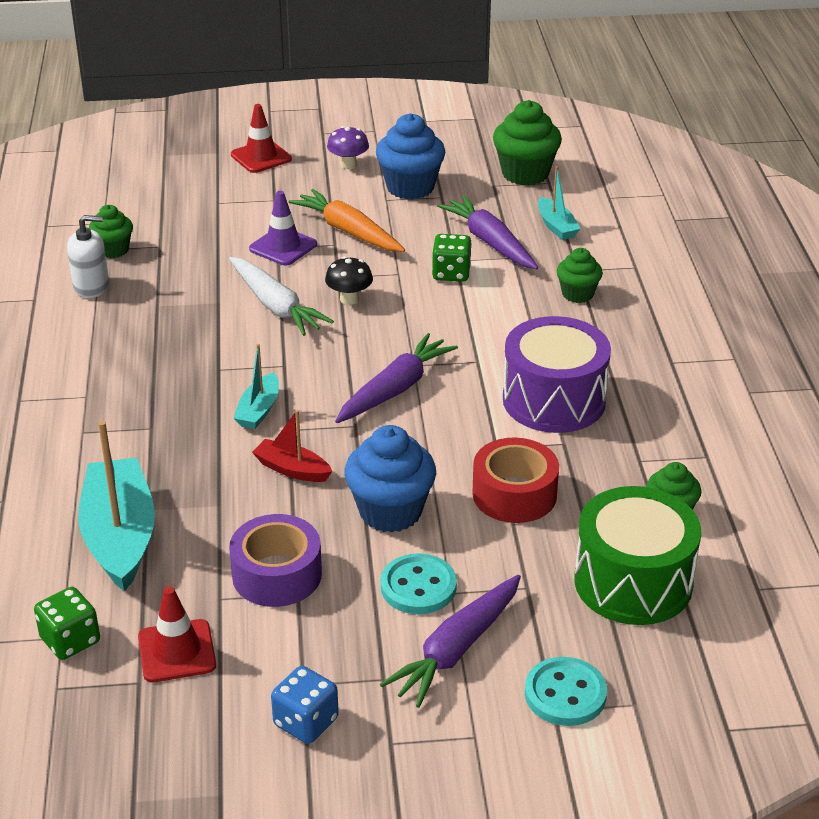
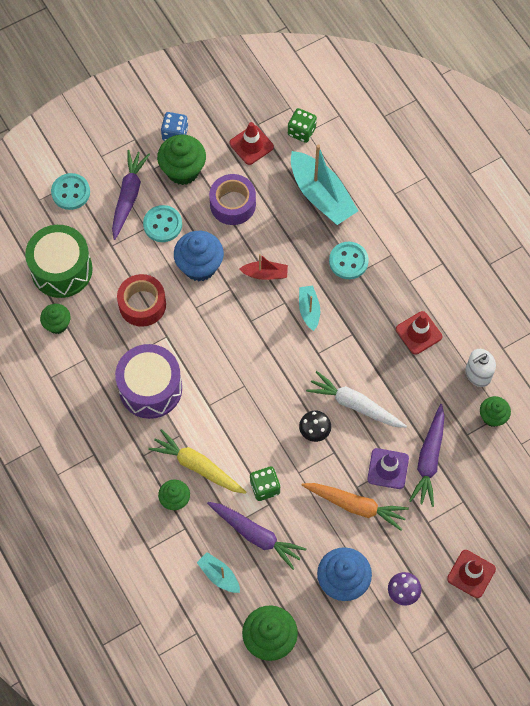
camera: 155 degrees right, 30 degrees up
purple carrot [335,333,458,423] -> purple carrot moved to [409,404,445,507]
none -> yellow carrot [148,429,246,494]
none -> green cupcake [157,135,206,185]
none -> turquoise button [329,242,369,279]
none -> red traffic cone [396,311,442,355]

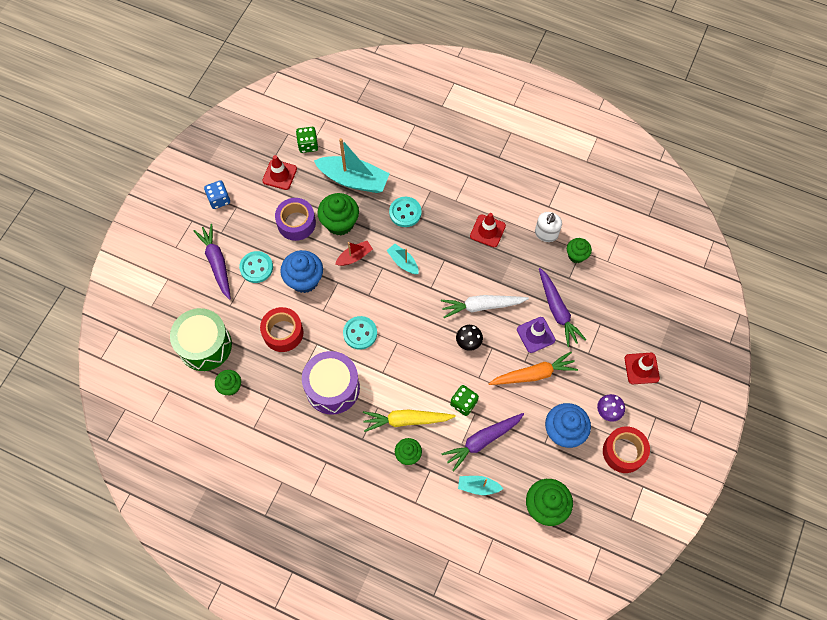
camera: 35 degrees left, 0 degrees up
turquoise button [51,173,90,210] -> turquoise button moved to [343,316,377,350]
green cupcake [157,135,206,185] -> green cupcake moved to [317,193,359,236]
purple carrot [207,502,306,570] -> purple carrot turned 150 degrees clockwise [442,413,524,472]
none -> red tape [603,426,650,473]

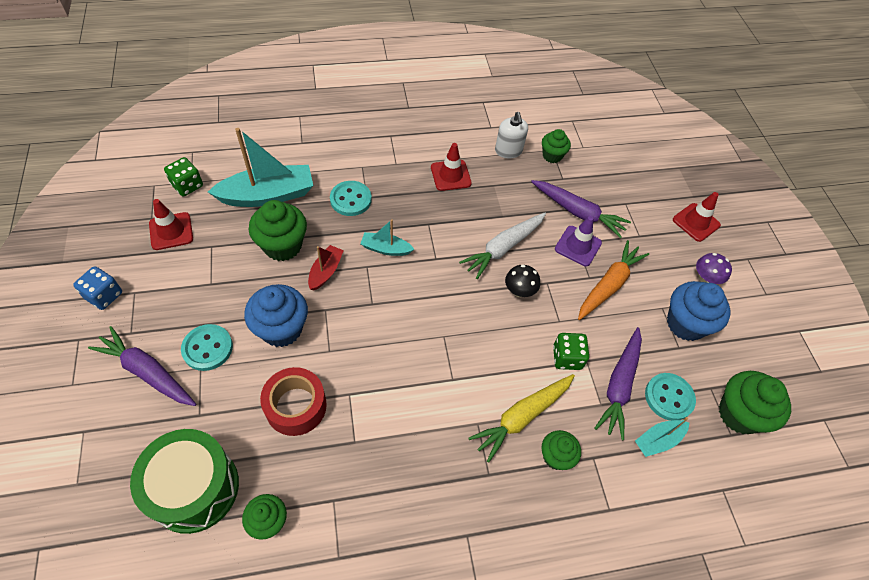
camera: 40 degrees left, 10 degrees down
purple tape [275,198,316,241] -> none
purple drum [302,351,360,415] -> none
turquoise button [343,316,377,350] -> turquoise button moved to [645,373,696,421]
red tape [603,426,650,473] -> none

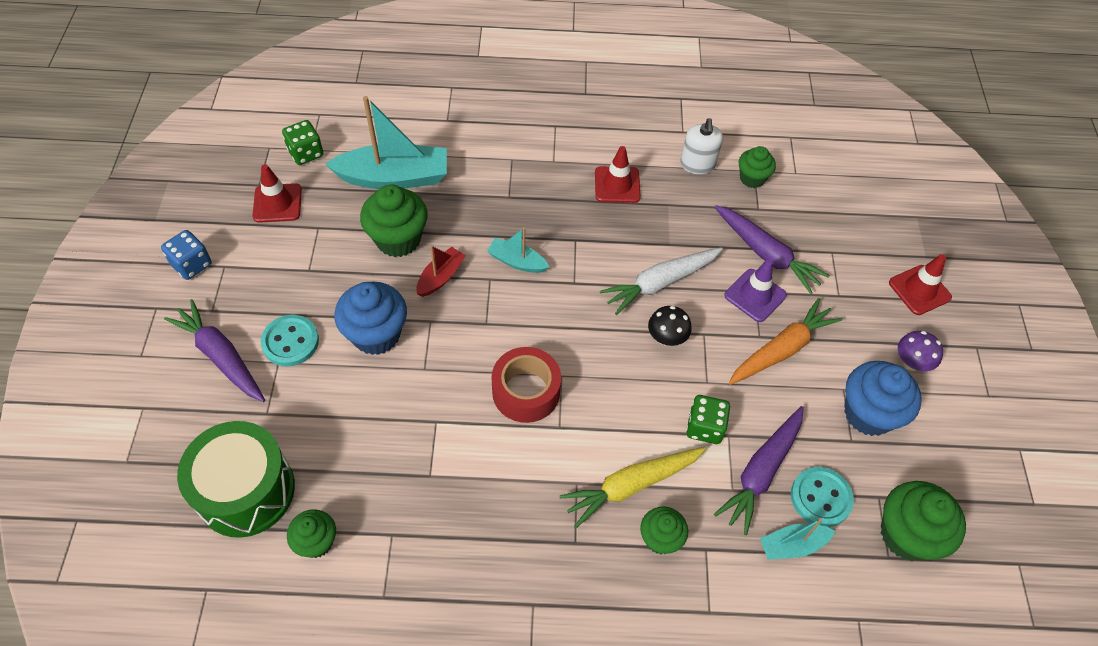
camera: 15 degrees right, 0 degrees up
red tape [260,367,327,436] -> red tape moved to [492,347,561,423]
turquoise button [330,181,372,216] -> none

